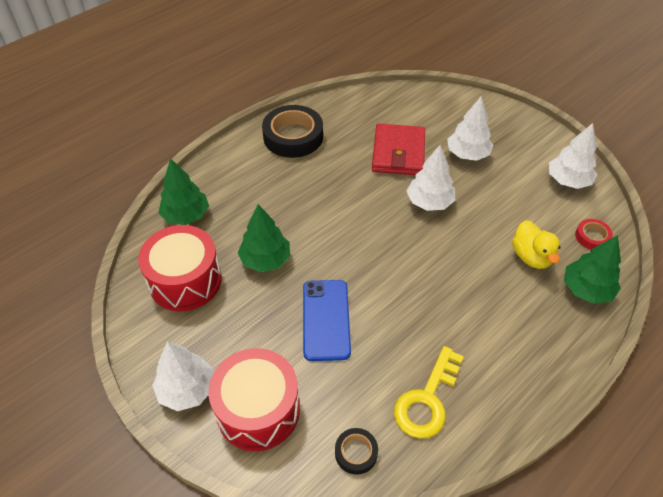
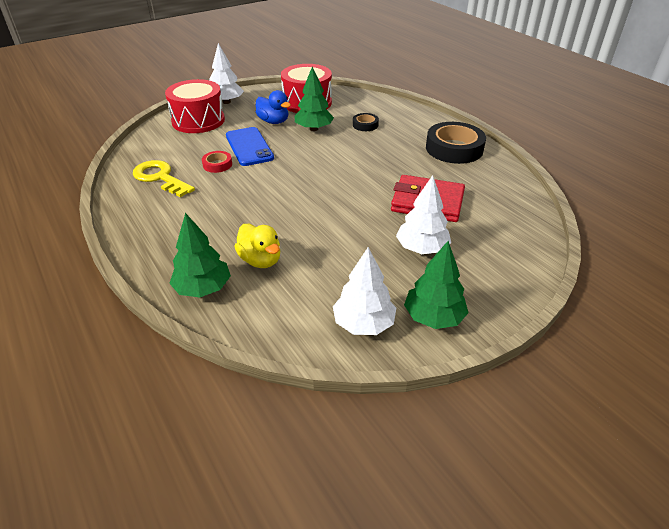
camera: 100 degrees right, 10 degrees down
green tree [158,158,209,225] -> green tree moved to [404,241,469,329]
blue phone [303,280,351,361] -> blue phone turned 60 degrees clockwise [226,127,274,166]
black tape [335,428,378,475] -> black tape moved to [353,113,379,131]
white tree [407,145,455,211] -> none
yellow duck [512,220,560,269] -> yellow duck turned 120 degrees counterclockwise [234,224,280,268]
red tape [575,219,613,250] -> red tape moved to [202,151,232,173]
none -> blue duck [256,90,291,124]

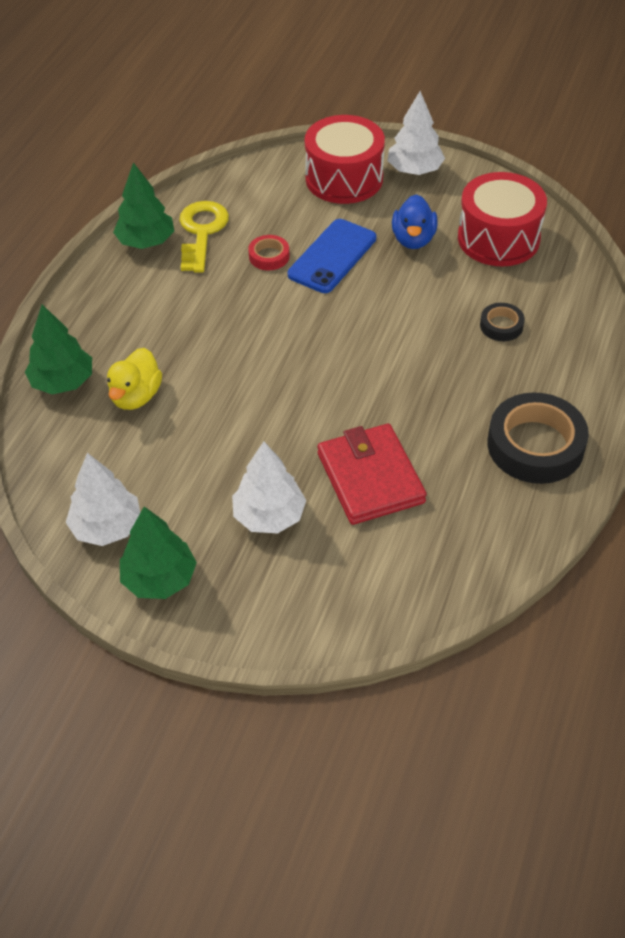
camera: 55 degrees right, 10 degrees up
green tree [295,67,334,131] -> green tree moved to [113,162,174,249]

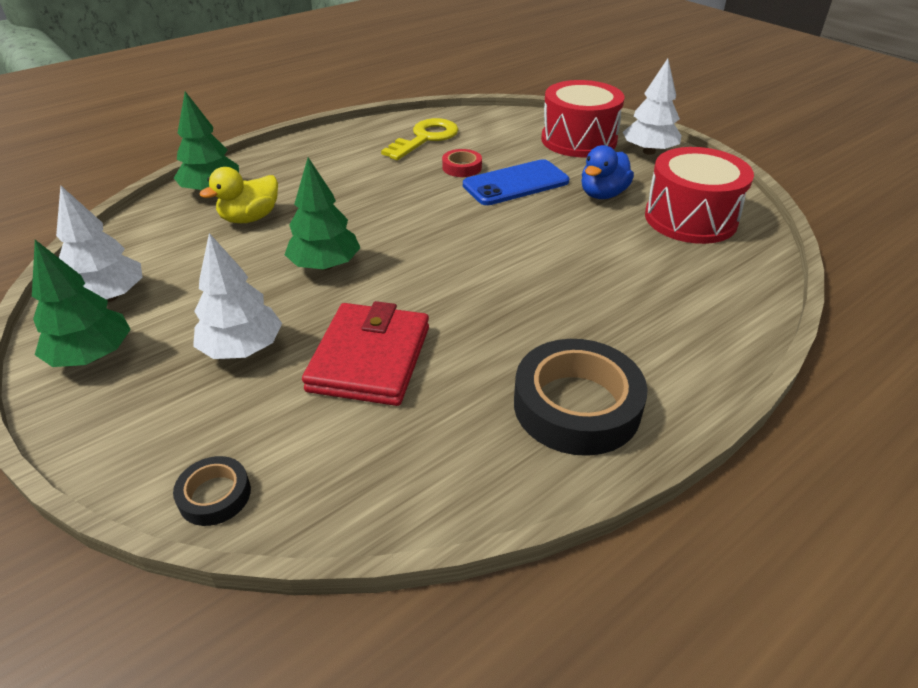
camera: 30 degrees right, 10 degrees down
green tree [113,162,174,249] -> green tree moved to [284,157,360,270]
black tape [480,303,525,341] -> black tape moved to [173,456,251,526]

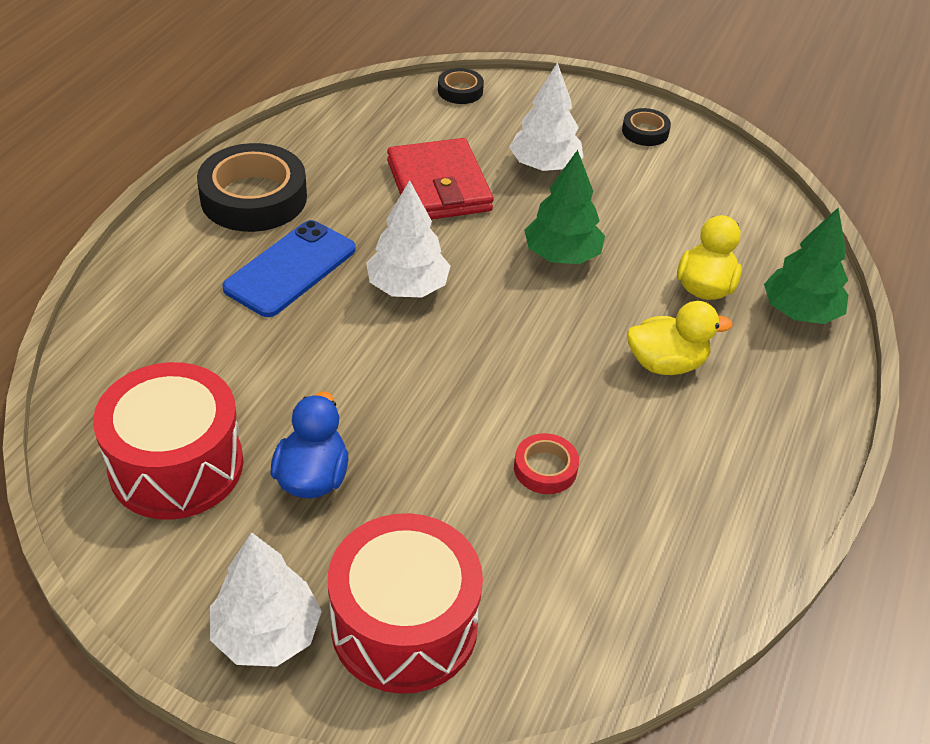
camera: 150 degrees right, 5 degrees up
green tree [32,240,131,367] -> black tape [622,108,671,146]
white tree [56,185,143,302] -> white tree moved to [366,180,450,297]
yellow key [381,118,459,160] -> none
blue phone [463,159,569,205] -> blue phone moved to [222,220,356,317]
none -> yellow duck [627,301,733,375]

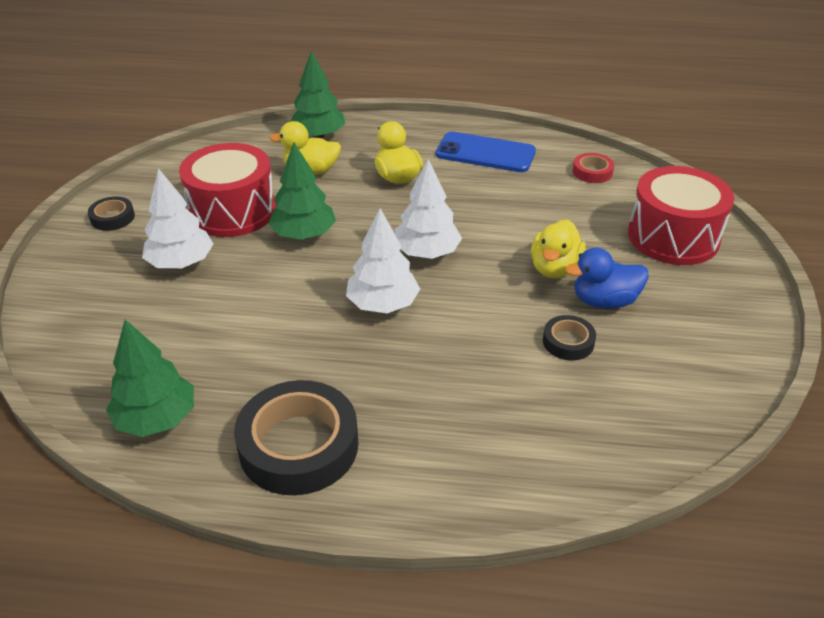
camera: 105 degrees left, 5 degrees down
red drum [93,362,243,520] -> red drum moved to [179,143,276,237]
white tree [210,532,322,667] -> white tree moved to [395,159,462,259]
blue phone [222,220,356,317] -> blue phone moved to [436,132,536,172]
red wallet [387,138,494,220] -> none
black tape [438,68,484,104] -> black tape moved to [543,315,596,360]
red tape [514,433,579,494] -> red tape moved to [573,153,614,183]
none -> green tree [106,320,194,437]
none -> yellow duck [531,219,586,278]

